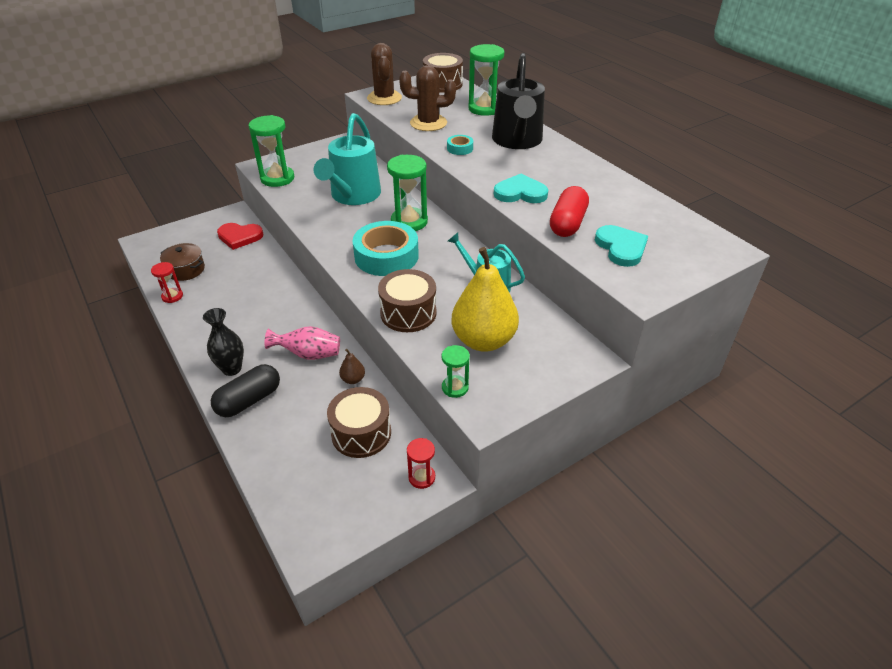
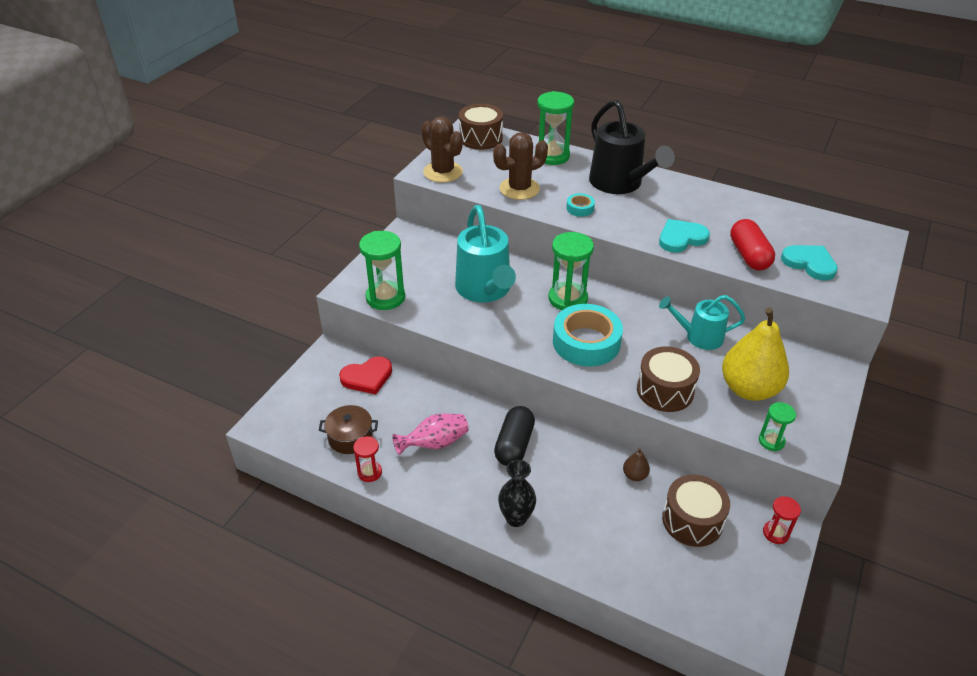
camera: 30 degrees left, 0 degrees up
black capsule [211,364,280,417] -> black capsule moved to [494,406,535,466]
pink vase [265,326,340,360] -> pink vase moved to [392,414,469,455]

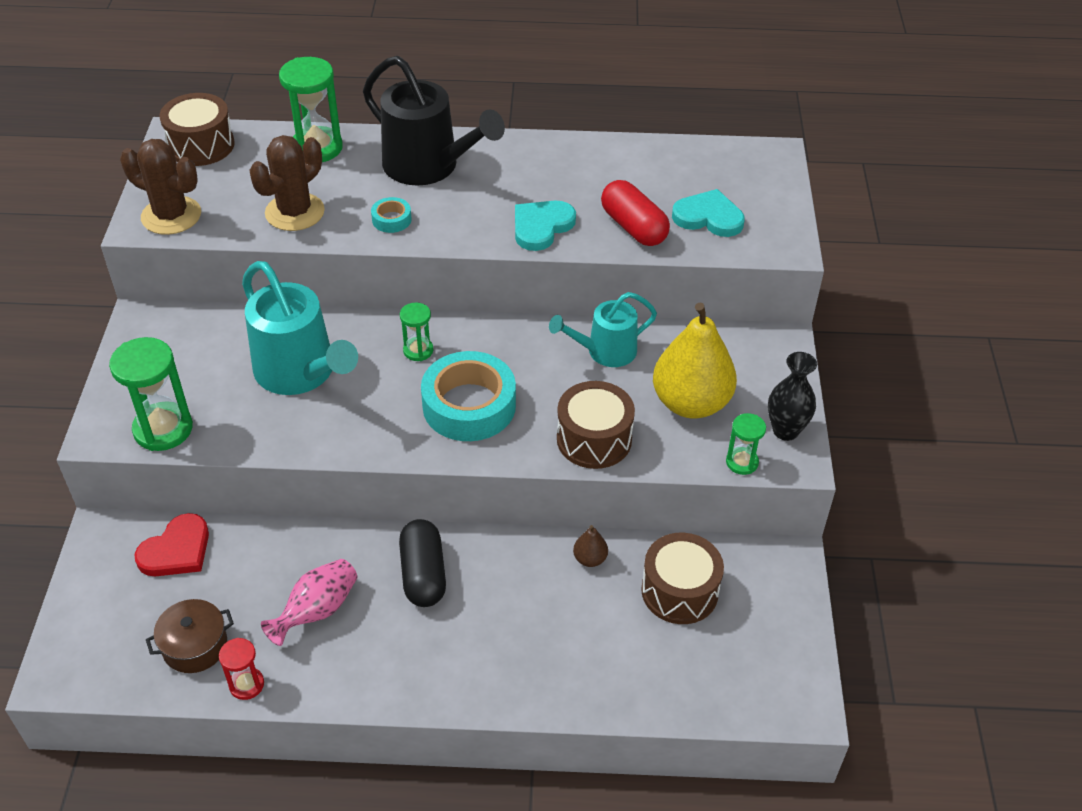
camera: 25 degrees left, 5 degrees up
black vase [498,460,536,527] -> black vase moved to [768,352,817,441]
green hourglass [549,232,594,310] -> green hourglass [400,303,433,361], size x0.55
red hourglass [763,496,801,544] -> none

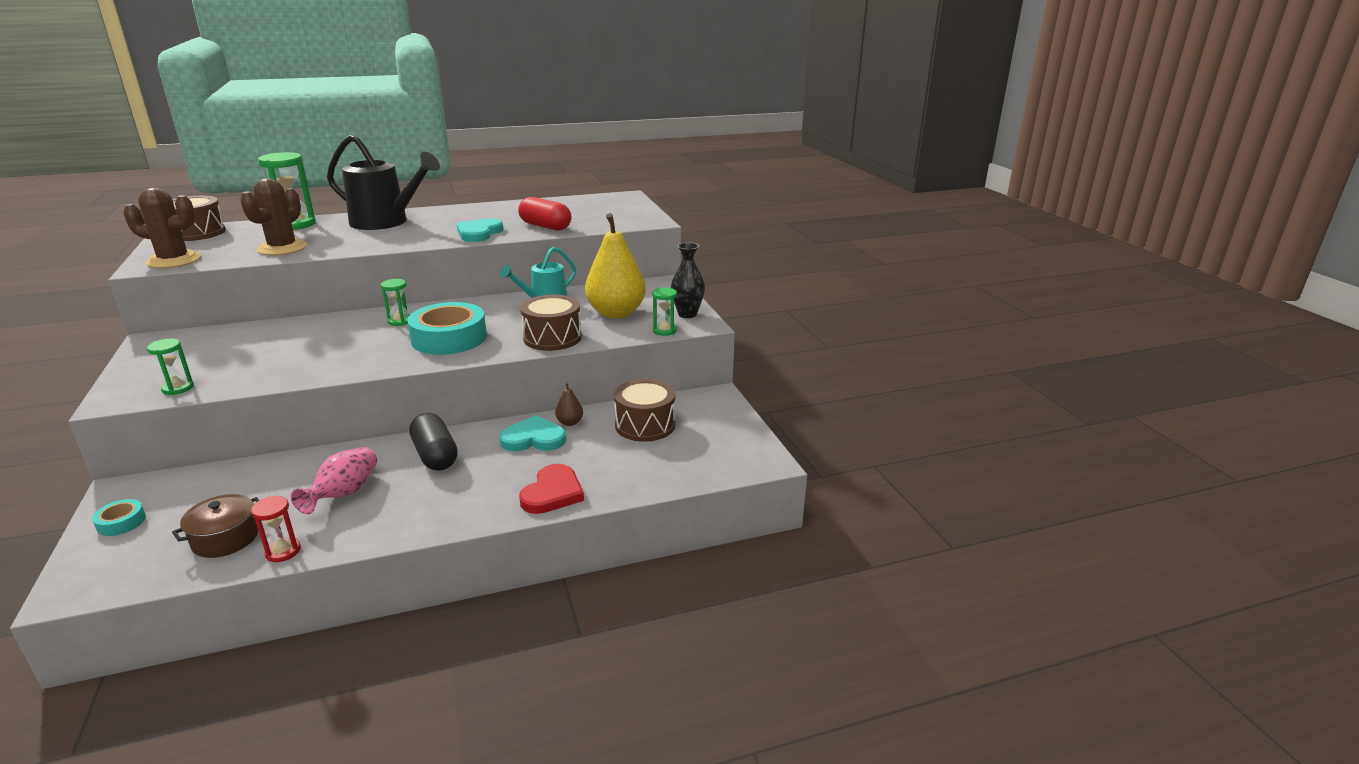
camera: 20 degrees left, 20 degrees down
green hourglass [109,337,193,451] -> green hourglass [147,339,194,395], size x0.55
red heart [134,513,209,576] -> red heart moved to [519,464,584,514]
turquoise watering can [242,261,358,395] -> none
turquoise tape [371,197,412,233] -> turquoise tape moved to [92,499,146,536]
turquoise heart [672,189,745,237] -> turquoise heart moved to [499,415,566,451]

